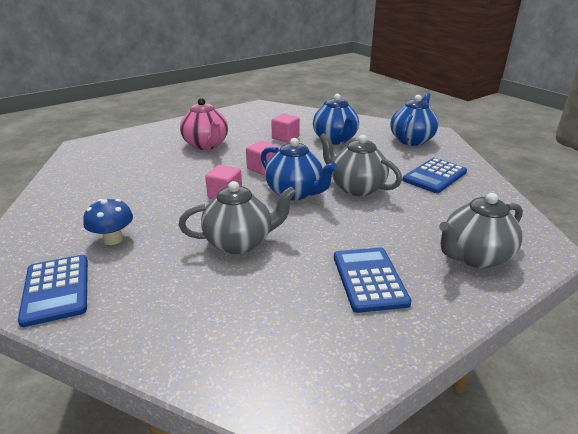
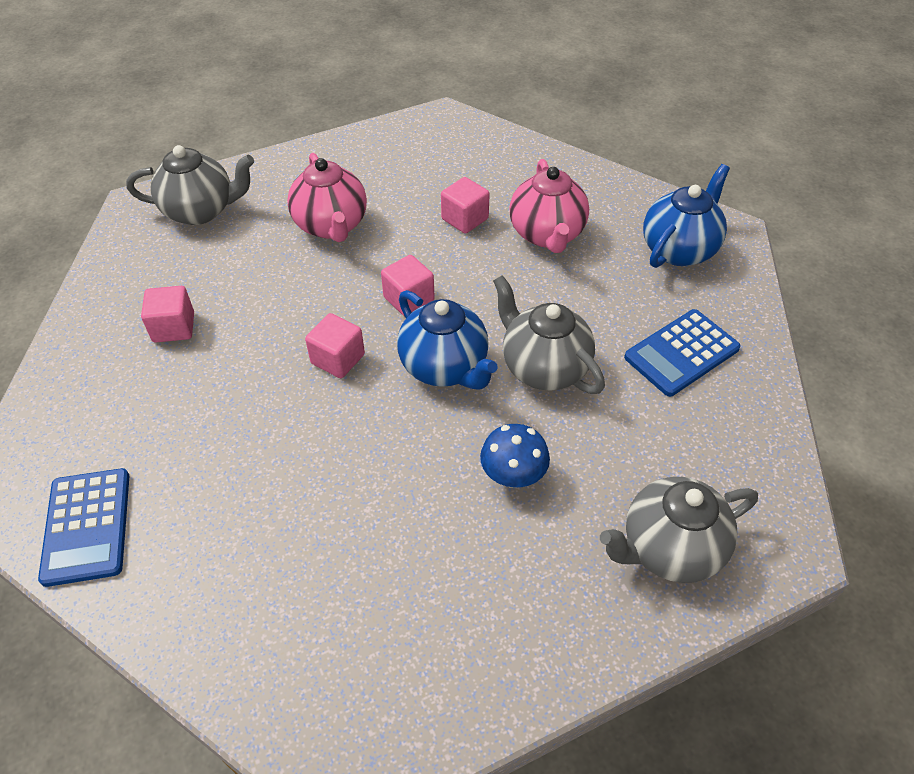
camera: 10 degrees right, 20 degrees up
blue mushroom [83,199,133,245] -> blue mushroom moved to [480,424,550,488]
grey teapot [179,181,296,254] -> grey teapot moved to [126,145,254,225]
blue teapot [313,94,359,145] -> pink teapot [510,159,589,253]
blue calculator [334,248,411,313] -> none
none -> pink cube [141,286,194,342]

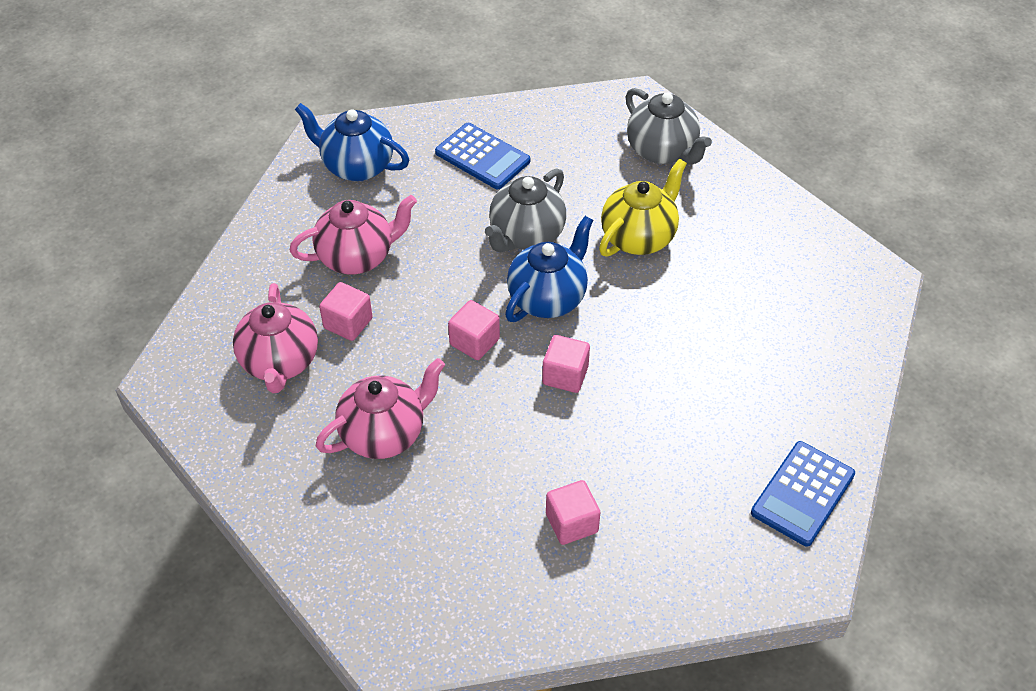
camera: 105 degrees left, 0 degrees up
blue calculator [38,468,129,587] -> blue calculator turned 150 degrees clockwise [751,441,855,546]
grey teapot [126,145,254,225] -> none
blue mushroom [480,424,550,488] -> yellow teapot [599,159,687,257]
none -> pink teapot [233,283,318,393]

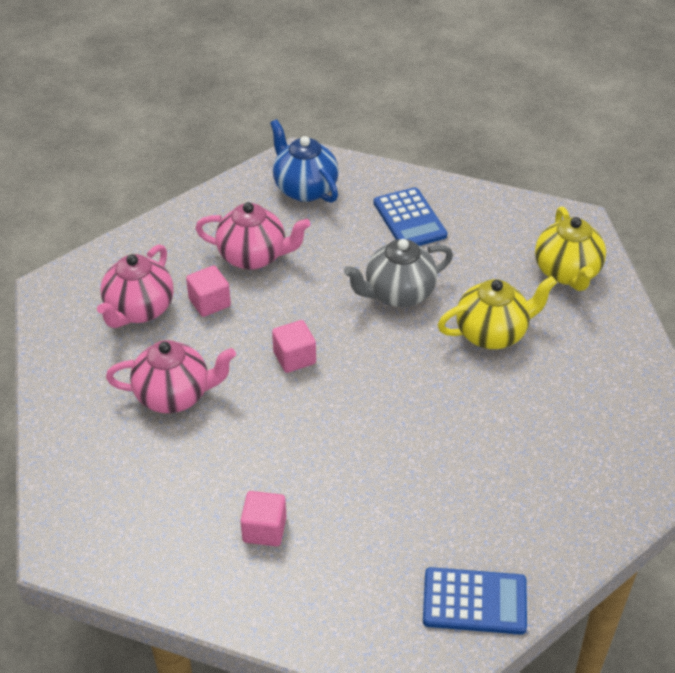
camera: 30 degrees right, 5 degrees down
blue teapot [505,216,593,322] -> none
pink cube [542,335,590,393] -> none
grey teapot [626,88,712,165] -> yellow teapot [535,207,606,291]
blue calculator [751,441,855,546] -> blue calculator turned 150 degrees counterclockwise [423,567,527,635]

